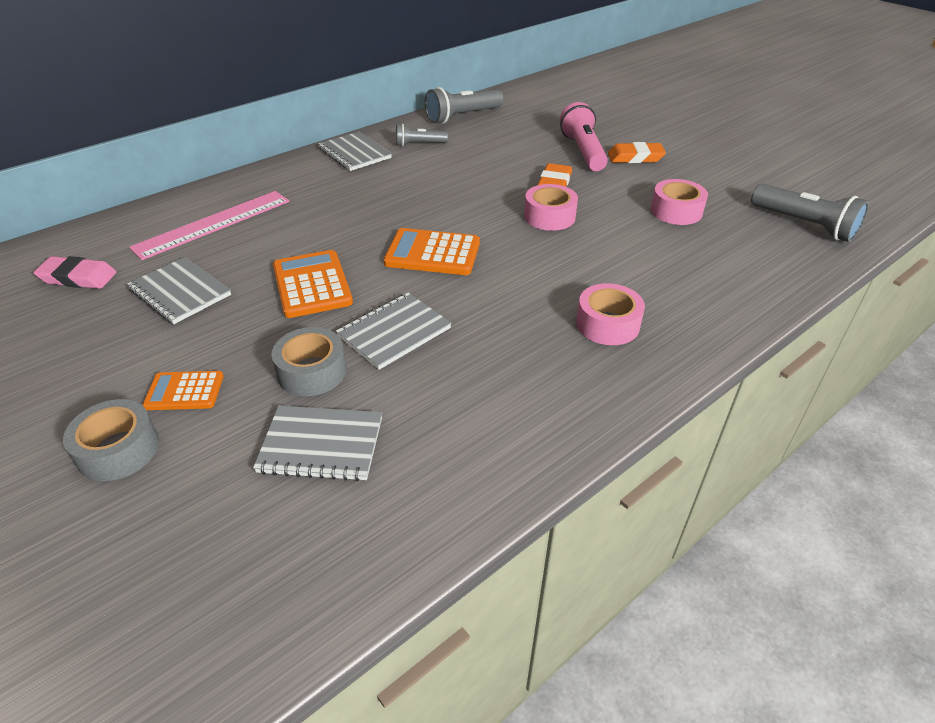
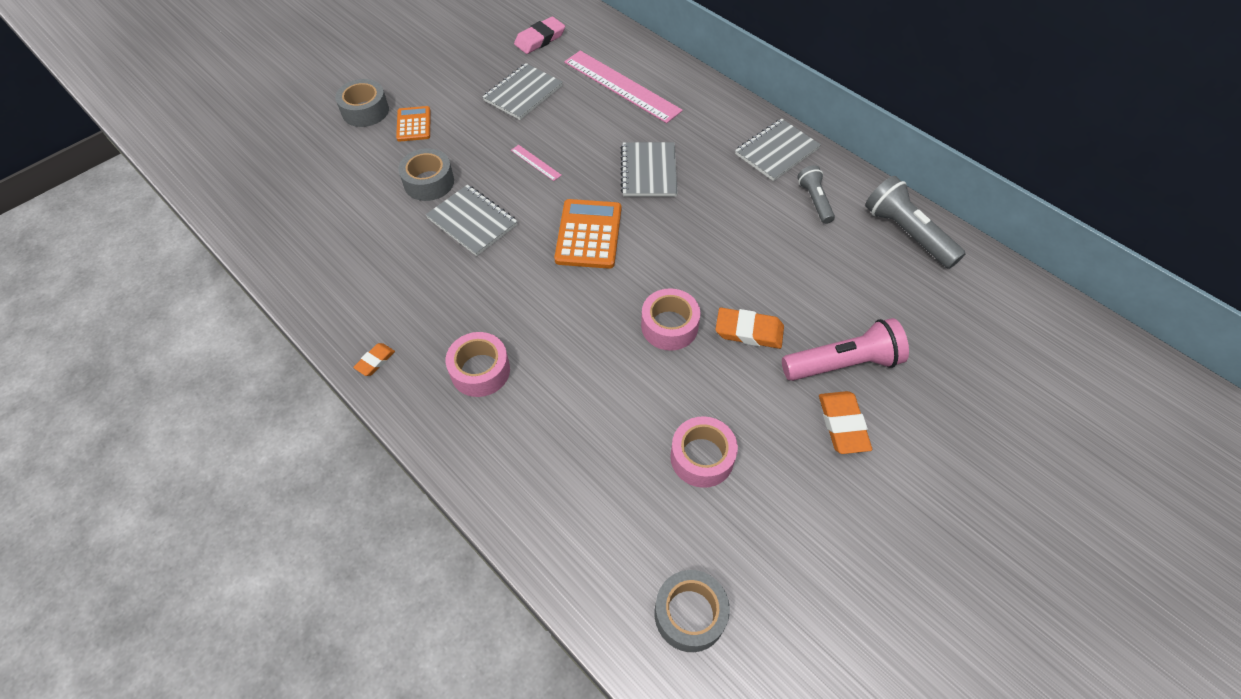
camera: 85 degrees right, 15 degrees up
pink eraser [33,256,116,289] -> pink eraser turned 45 degrees clockwise [514,16,565,54]
grey notebook [253,406,382,481] -> grey notebook moved to [621,142,678,197]
orange calculator [273,250,353,318] -> pink ruler [511,145,562,181]
grey flashlight [751,184,869,242] -> grey tape [655,570,730,652]
none -> orange eraser [353,343,395,376]

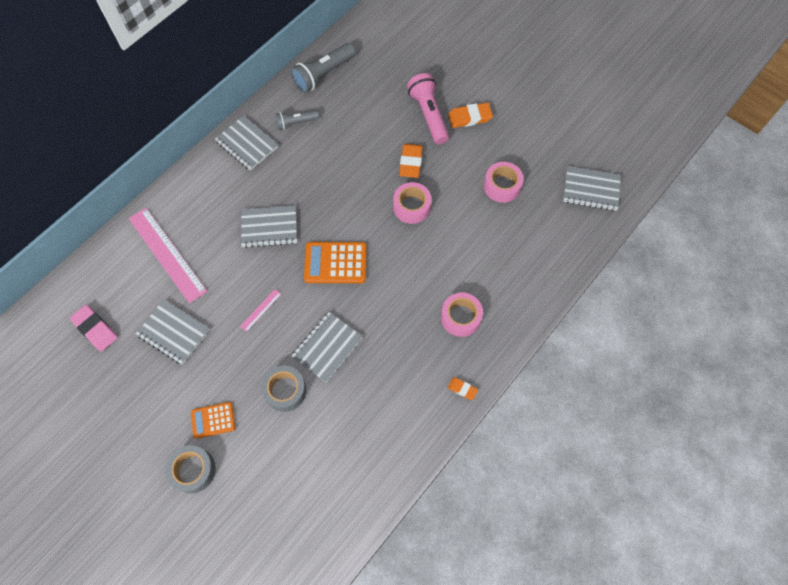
camera: 95 degrees left, 10 degrees up
pink ruler [564,51,683,123] -> pink ruler turned 75 degrees counterclockwise [129,208,207,303]
grey tape [655,570,730,652] -> grey notebook [563,166,621,211]

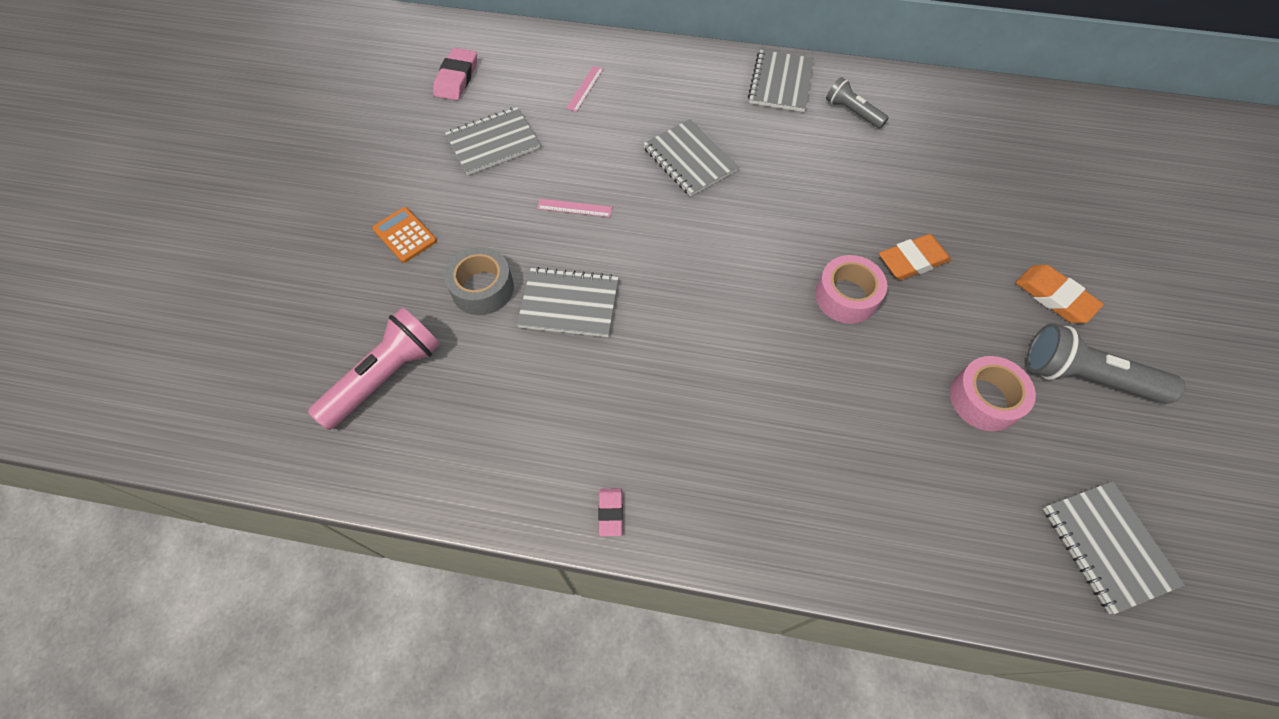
camera: 60 degrees right, 5 degrees down
pink ruler [129,208,207,303] -> pink ruler [566,66,603,112], size x0.42
grey notebook [136,300,210,365] -> grey notebook turned 60 degrees clockwise [445,107,540,175]
grey tape [165,445,216,493] -> none
grey flashlight [291,43,356,93] -> grey flashlight moved to [1026,323,1185,404]
orange calculator [304,242,367,283] -> none
pink flashlight [407,73,449,144] -> pink flashlight moved to [308,307,440,430]
pink tape [441,292,483,337] -> none
orange eraser [447,377,478,400] -> pink eraser [598,488,623,536]

